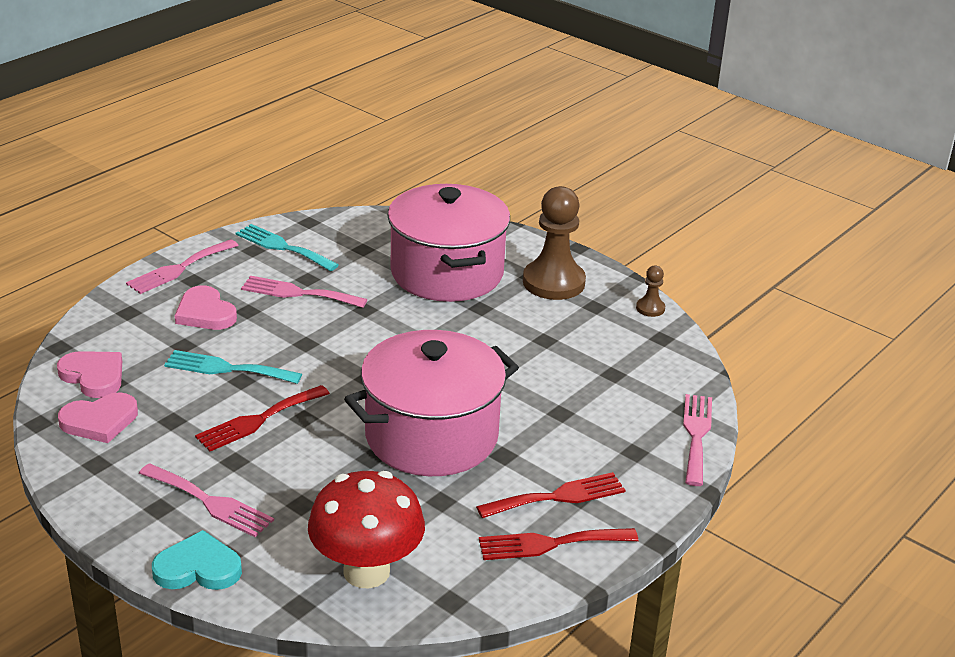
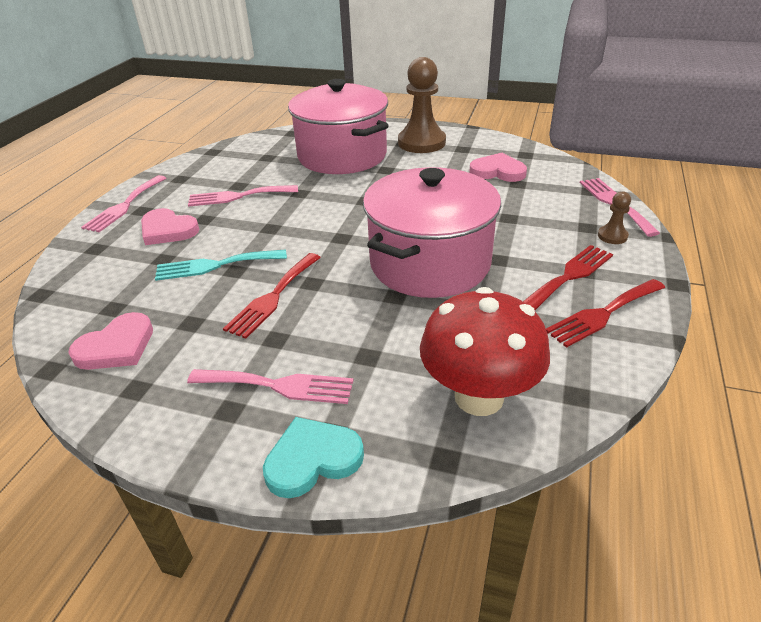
camera: 20 degrees left, 5 degrees up
pink heart [57,351,122,398] -> pink heart moved to [470,153,527,182]
turquoise fork [236,224,339,271] -> none
brown pawn [636,266,665,317] -> brown pawn moved to [598,191,631,244]

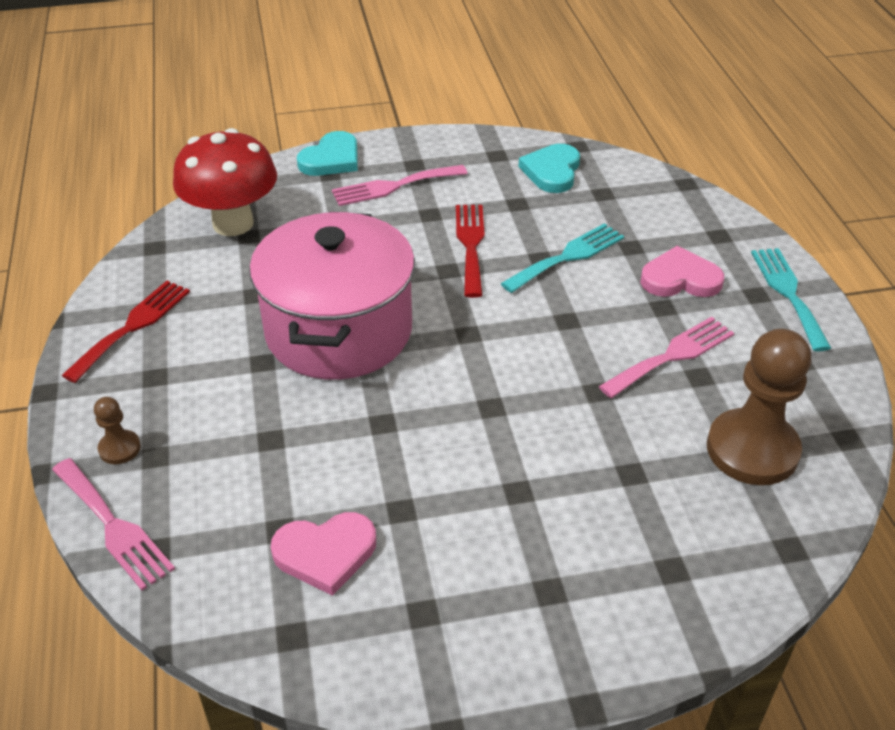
camera: 150 degrees right, 5 degrees up
pink heart [68,312,153,370] -> turquoise heart [519,144,580,193]
pink fork [81,175,166,232] -> turquoise fork [751,248,831,352]
pink pot [288,79,389,174] -> none
brown pawn [398,57,446,153] -> brown pawn moved to [707,329,812,485]
red fork [523,245,613,310] -> none

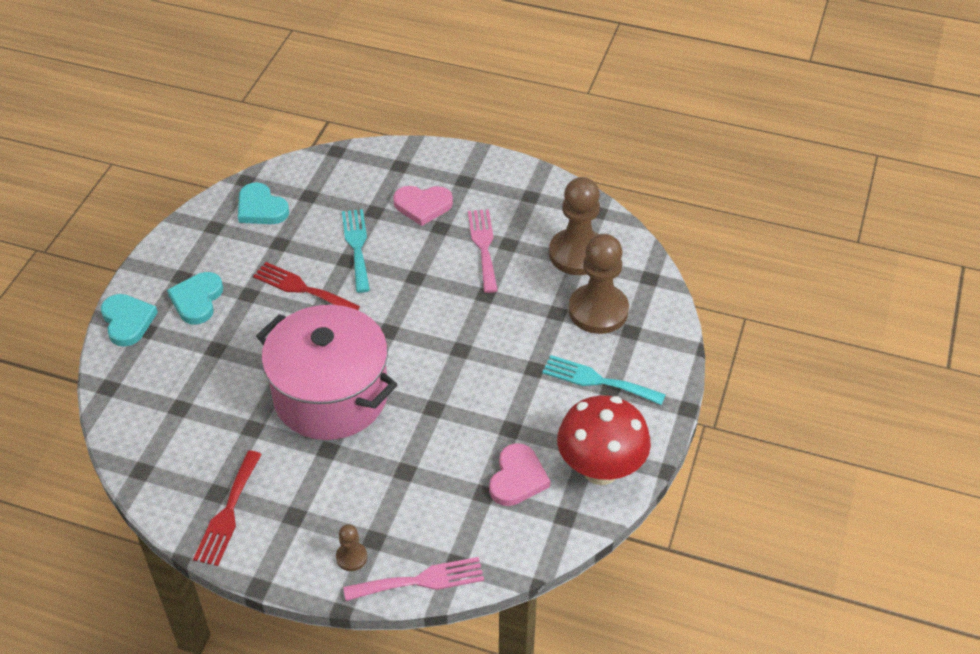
camera: 60 degrees left, 5 degrees up
red fork [61,281,190,383] -> red fork turned 135 degrees counterclockwise [193,451,262,566]
red mushroom [173,128,277,236] -> red mushroom moved to [557,395,651,485]
pink fork [332,165,467,206] -> turquoise heart [167,272,223,324]
pink heart [640,246,724,297] -> pink heart turned 120 degrees counterclockwise [393,186,453,226]
turquoise fork [751,248,831,352] -> turquoise fork moved to [542,355,666,405]
none -> brown pawn [569,234,629,334]

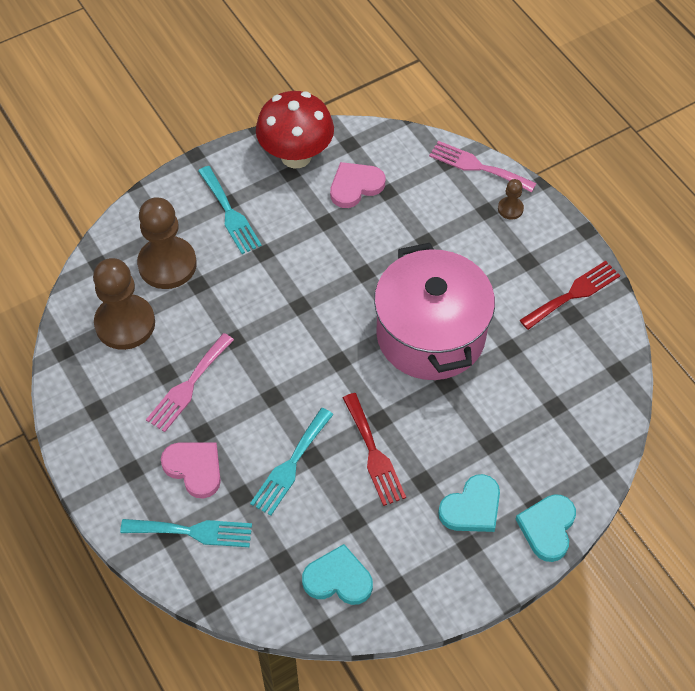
camera: 140 degrees left, 10 degrees up
turquoise heart [238,182,289,224] -> turquoise heart turned 75 degrees counterclockwise [302,544,373,605]
none -> turquoise fork [120,519,252,547]

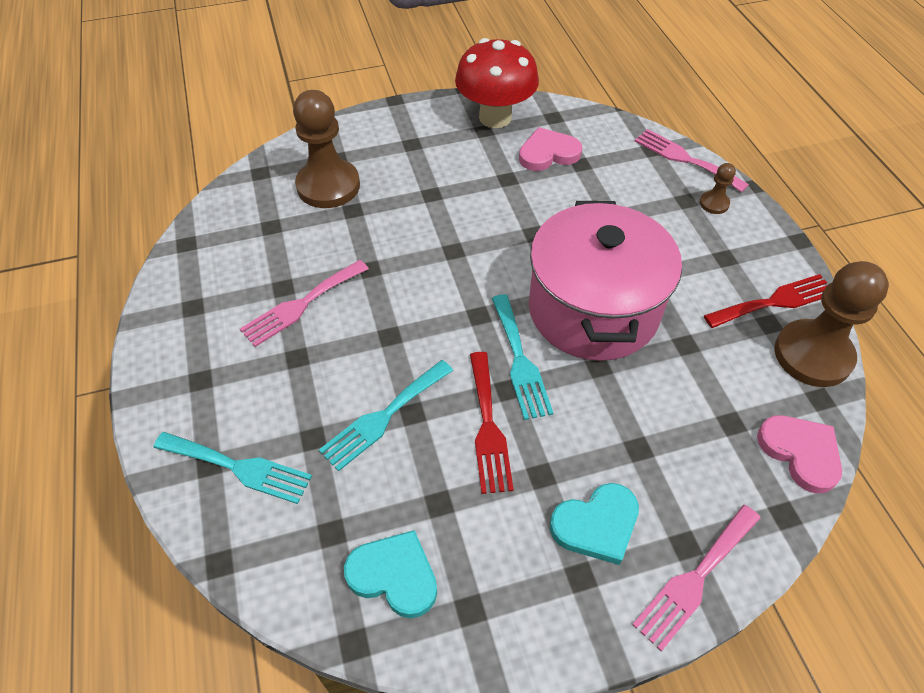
camera: 15 degrees right, 5 degrees down
brown pawn [93,258,155,350] -> brown pawn moved to [774,261,889,387]
pink heart [161,443,221,499] -> pink heart moved to [757,415,842,493]
turquoise fork [198,166,262,254] -> turquoise fork moved to [492,294,553,420]
turquoise heart [515,494,576,562] -> pink fork [632,505,761,651]

